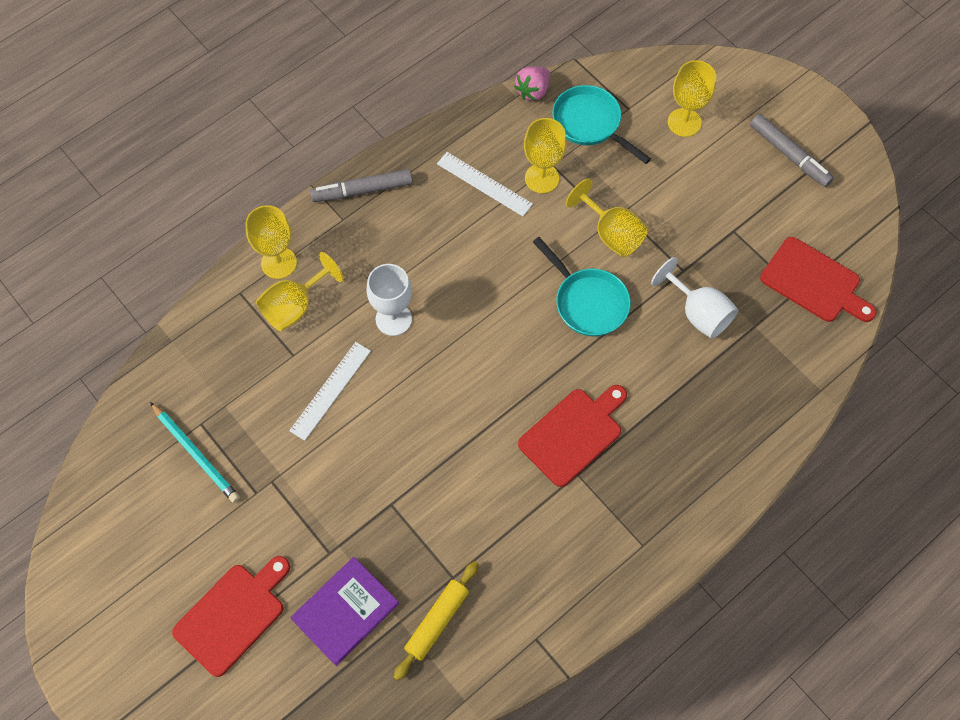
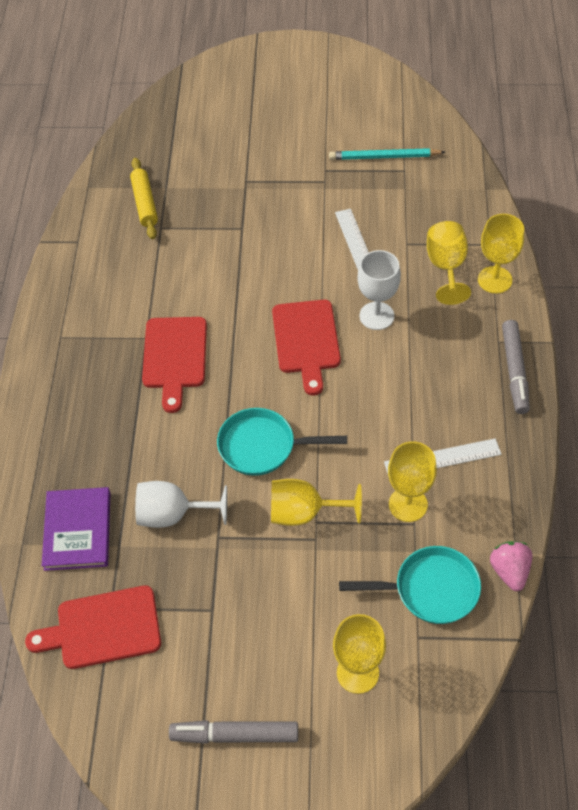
camera: 135 degrees right, 10 degrees down
red cutting board [172,556,290,677] -> red cutting board moved to [272,300,341,395]
purple book [291,557,399,666] -> purple book moved to [42,487,110,571]
grey marker [310,169,413,202] -> grey marker turned 150 degrees clockwise [502,320,530,414]

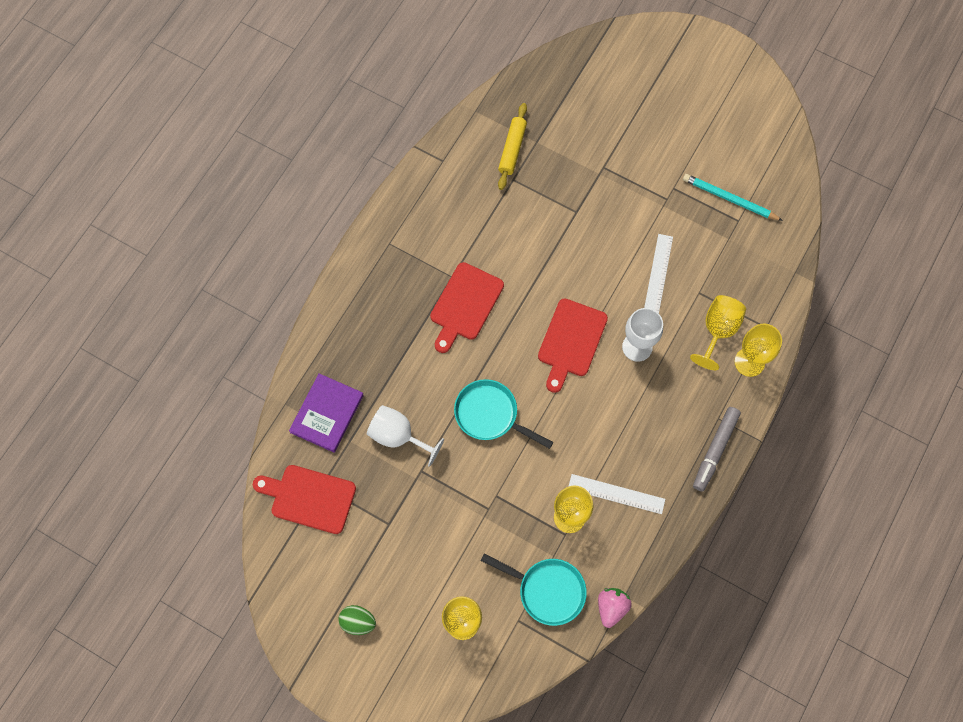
camera: 25 degrees right, 15 degrees up
grey marker [169,720,298,744] -> green egg [338,605,376,635]
yellow goblet [271,479,362,526] -> none

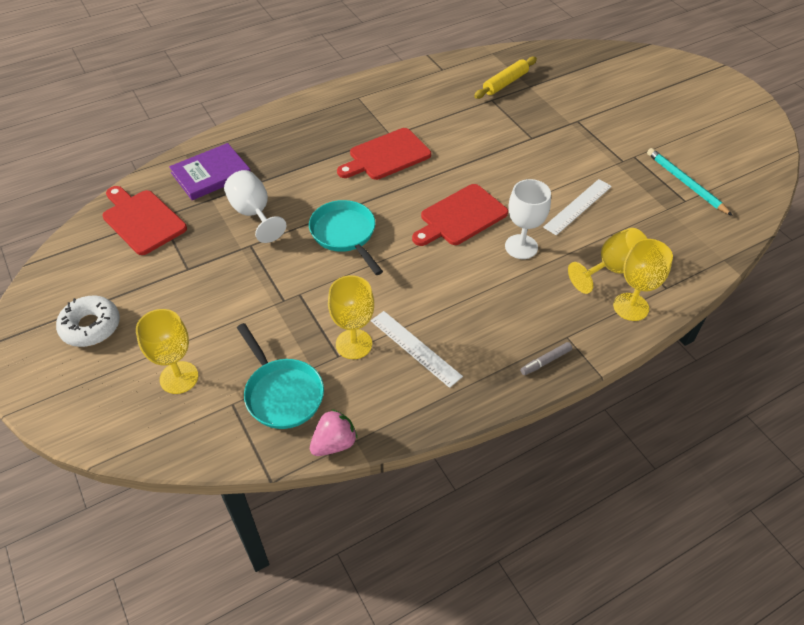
camera: 30 degrees right, 20 degrees down
green egg [338,605,376,635] -> white donut [56,296,120,347]
grey marker [693,407,741,491] -> grey marker [520,342,572,375], size x0.55

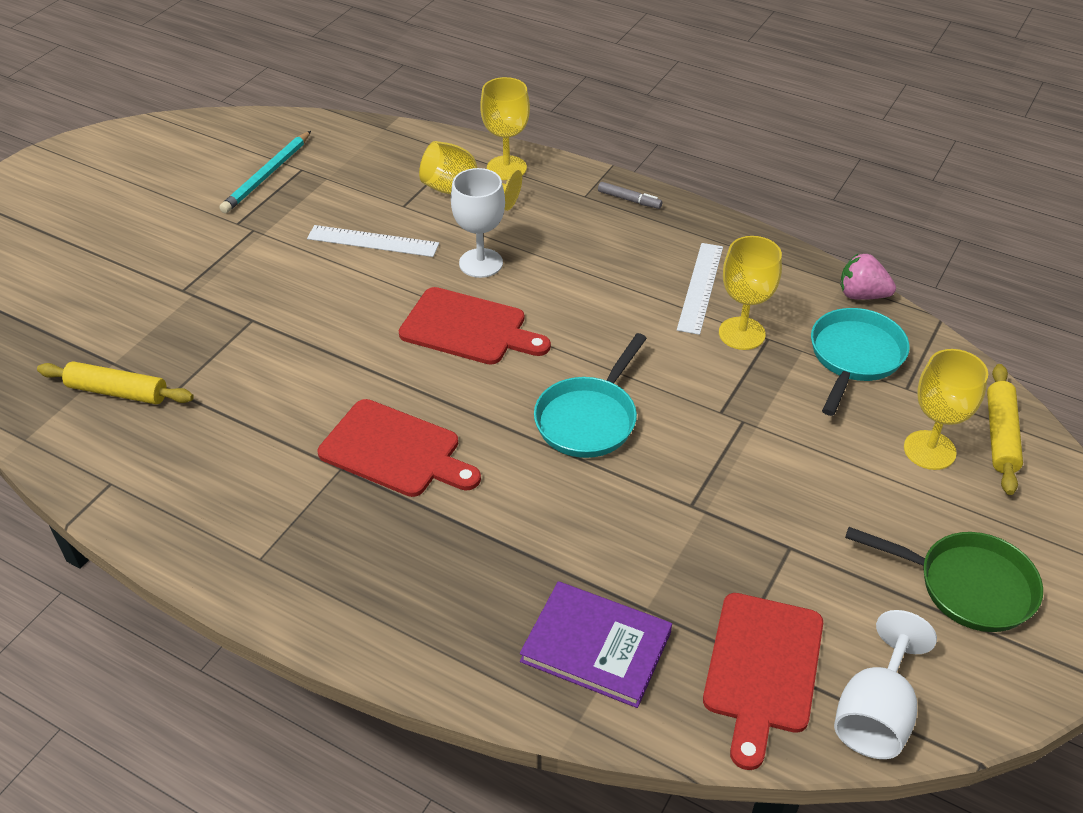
camera: 120 degrees left, 5 degrees down
white donut [56,296,120,347] -> green pan [845,527,1043,632]
white goblet [224,170,287,243] -> white goblet moved to [834,610,937,759]
none -> yellow rolling pin [987,364,1023,495]

